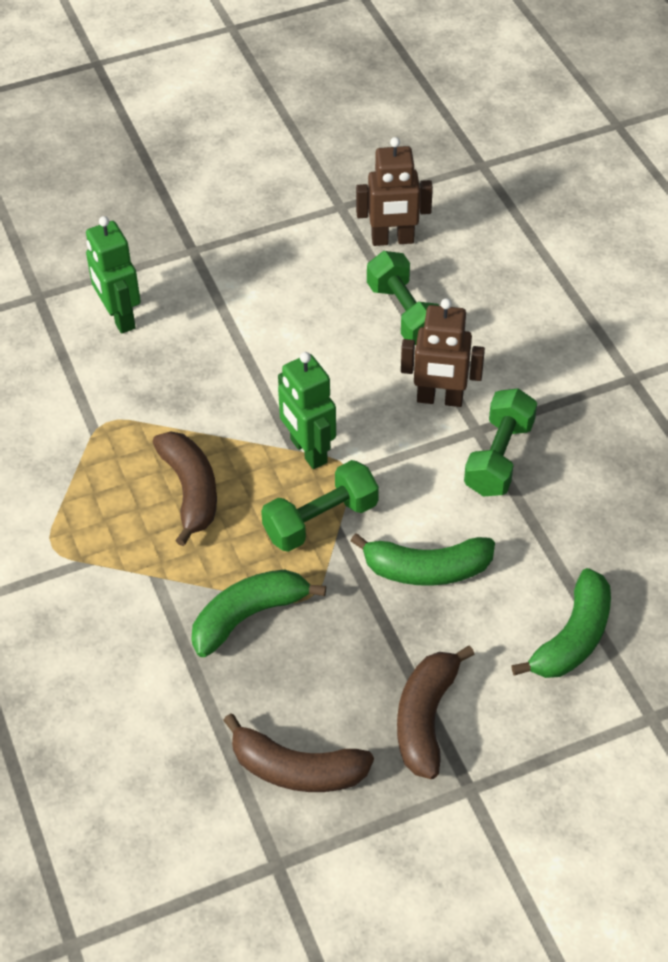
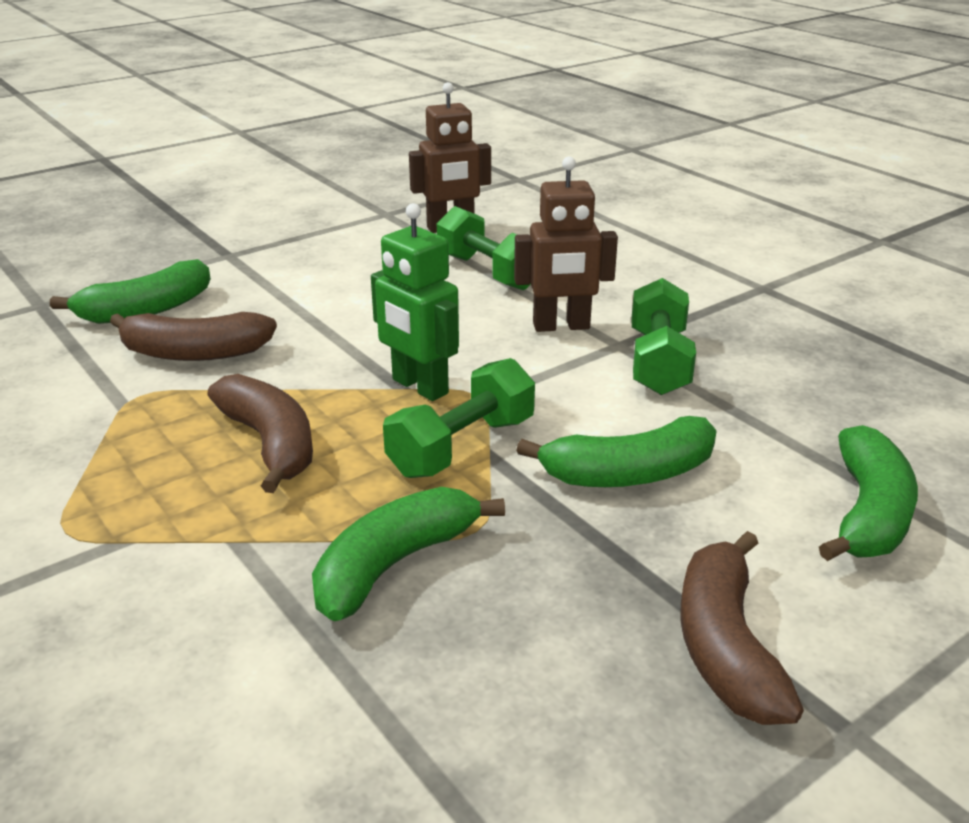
camera: 15 degrees left, 20 degrees down
green robot [86,216,141,334] -> green banana [50,259,211,324]
brown banana [223,714,374,792] -> brown banana moved to [110,312,277,361]

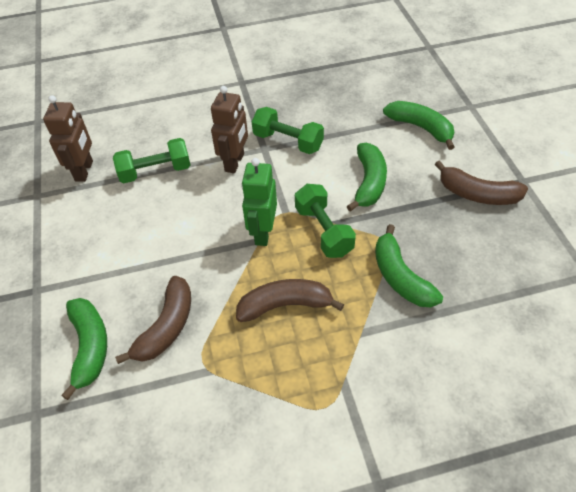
camera: 65 degrees left, 20 degrees up
green robot [371,203,459,401] -> green robot turned 120 degrees clockwise [241,158,277,246]

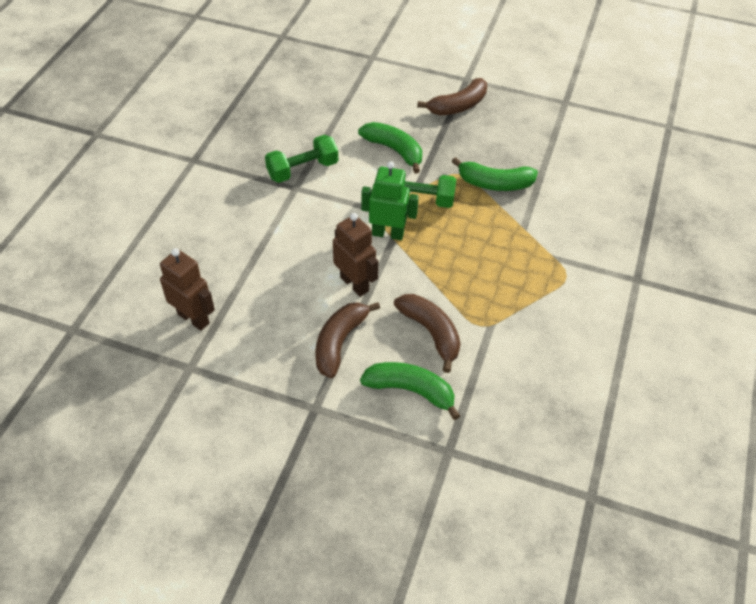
camera: 60 degrees left, 0 degrees up
green dumbbell [113,138,191,183] -> none
brown robot [211,86,248,173] -> brown robot moved to [333,213,378,297]
brown banana [236,279,344,322] -> brown banana moved to [315,302,380,378]
green robot [241,158,277,246] -> green robot turned 150 degrees clockwise [361,161,419,240]
green banana [383,101,454,150] -> none

